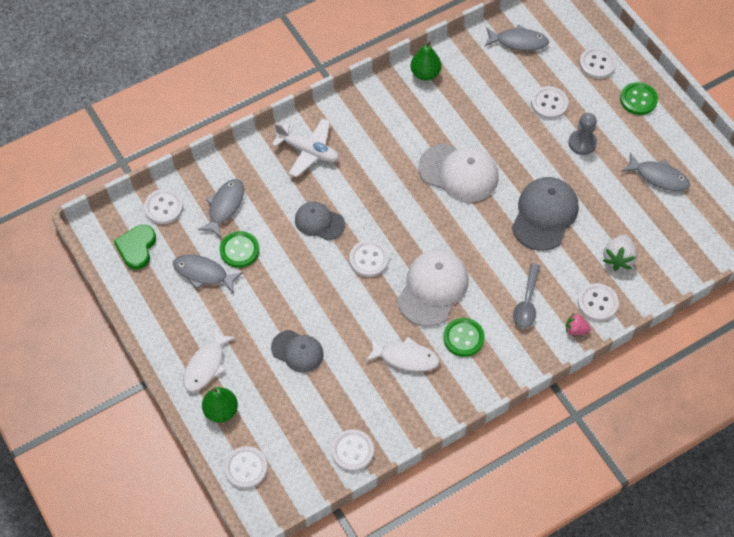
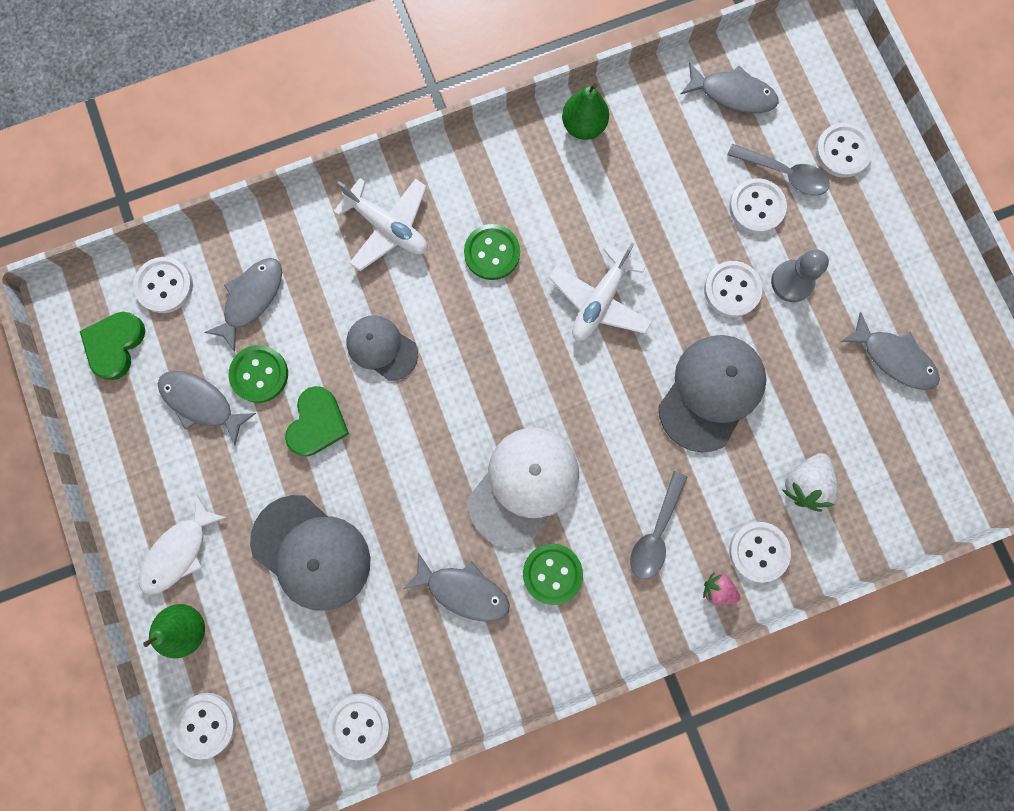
camera: 10 degrees right, 20 degrees up
grey cap [271,330,324,373] -> grey cap [250,495,371,611], size x1.62
white button [349,240,389,277] -> white button moved to [704,261,762,317]
white fish [365,337,440,372] -> grey fish [404,552,510,622]
white cap [418,143,499,202] -> white plane [549,243,652,341]
green button [620,82,658,115] -> green button moved to [464,224,520,280]
none -> green heart [285,386,349,456]
none -> grey spoon [727,144,830,196]

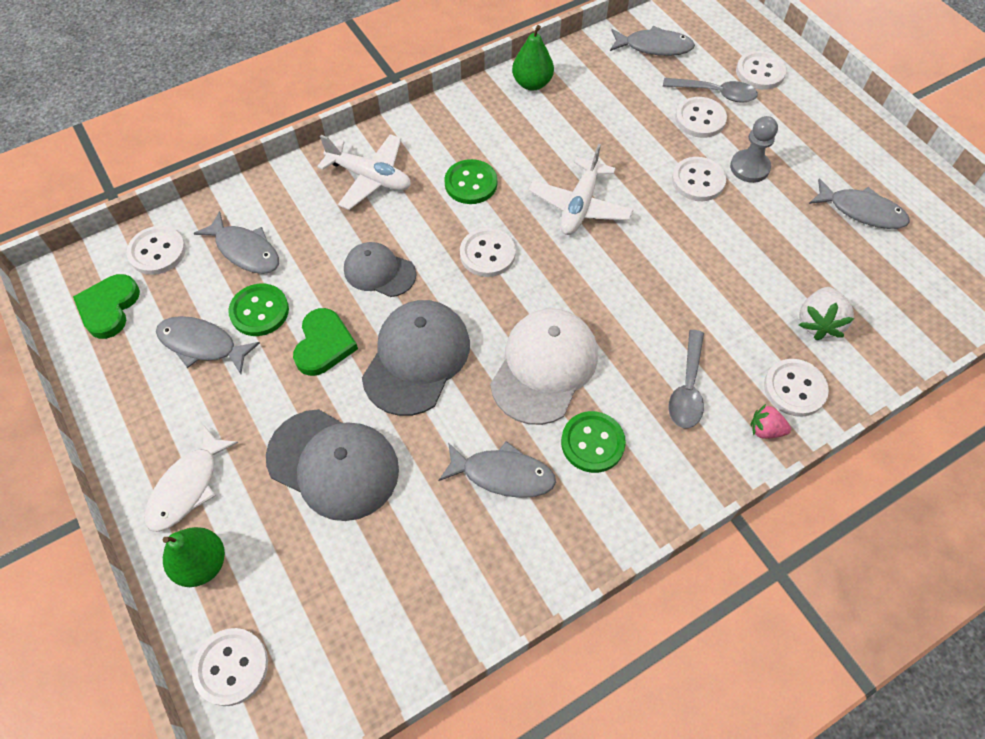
camera: 10 degrees left, 20 degrees down
grey fish [204,258,282,352] -> grey fish turned 105 degrees clockwise [193,211,279,274]
white button [327,694,390,760] -> white button moved to [460,228,516,277]
grey cap [659,335,766,452] -> grey cap moved to [362,300,470,416]

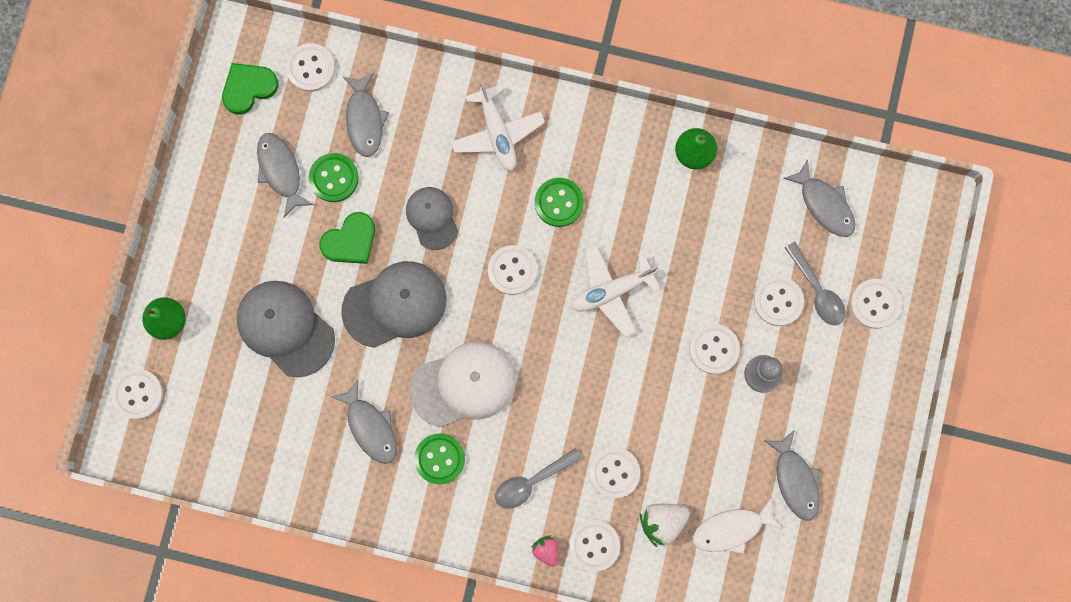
camera: 45 degrees right, 20 degrees up
white fish [144,426,238,532] -> white fish moved to [692,498,782,554]
grey cap [266,409,399,521] -> grey cap turned 150 degrees clockwise [237,281,335,377]
none -> white button [590,447,640,499]

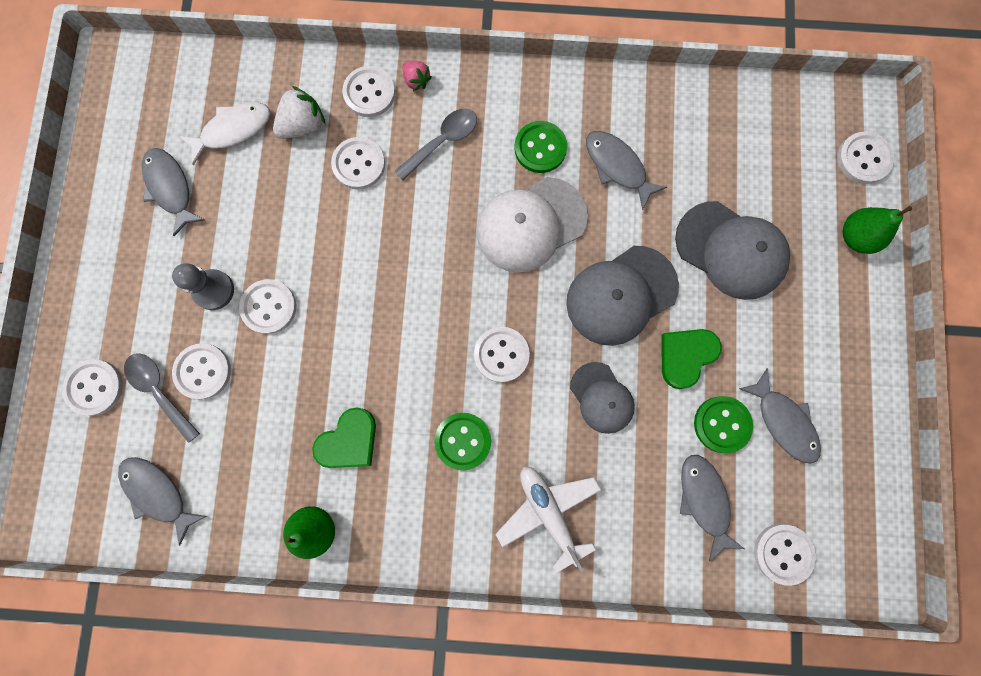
camera: 170 degrees right, 0 degrees up
green heart [222,63,278,115] -> green heart moved to [312,408,376,468]
white plane [571,245,660,337] -> none

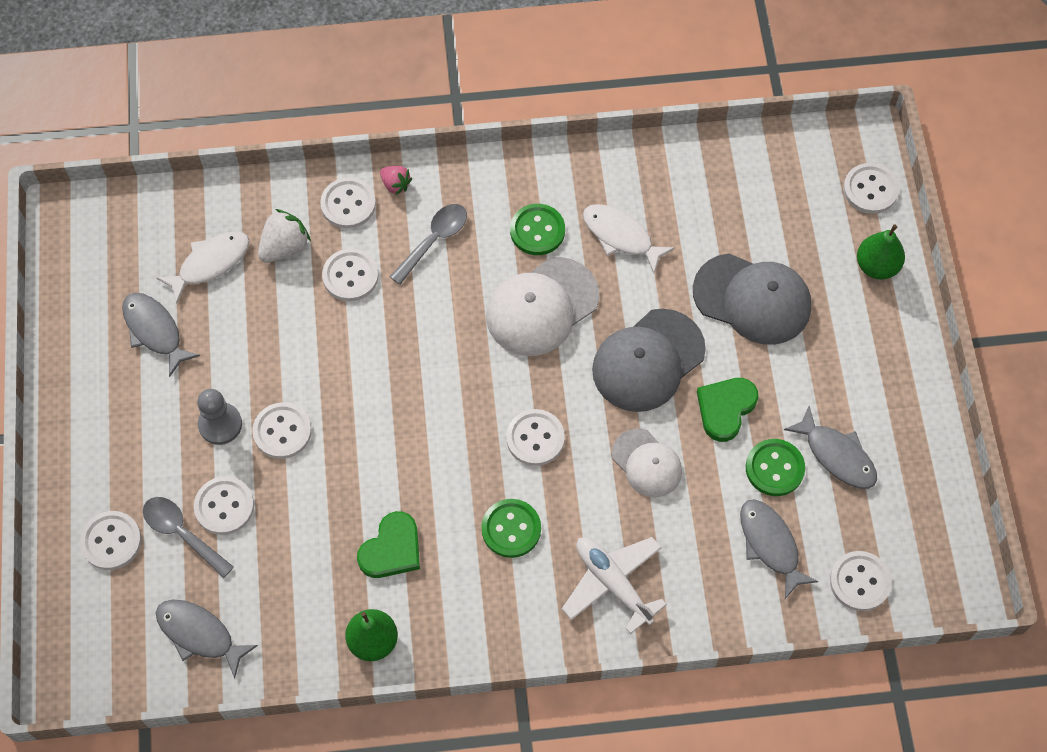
camera: 10 degrees left, 15 degrees down
grey cap [570,362,635,434] -> white cap [612,429,682,497]
grey fish [586,131,667,210] -> white fish [583,204,675,273]

